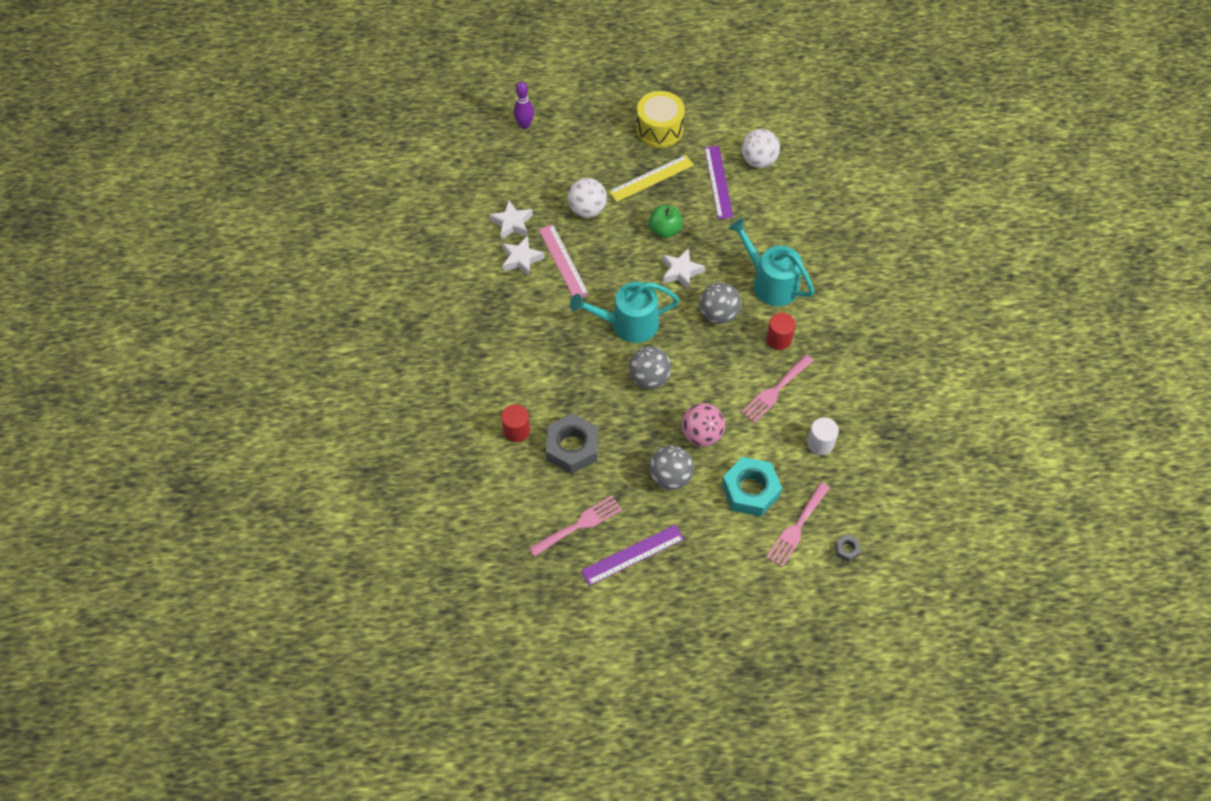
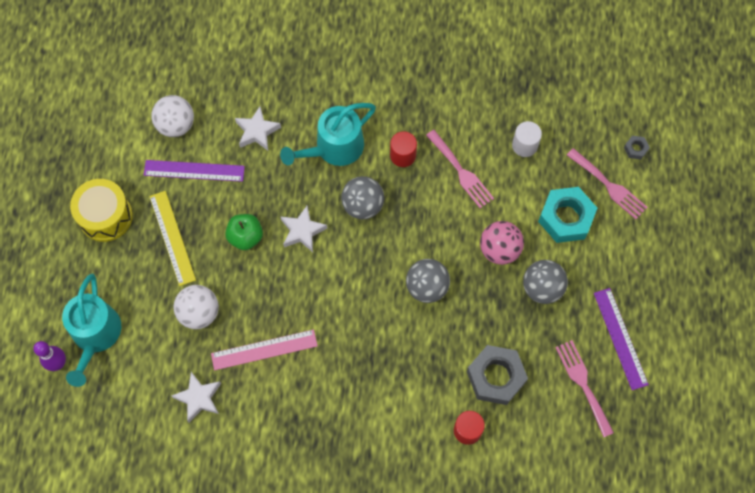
camera: 80 degrees left, 10 degrees up
white star [502,236,545,277] -> white star moved to [235,107,281,151]
turquoise watering can [570,282,679,343] -> turquoise watering can moved to [62,274,121,387]

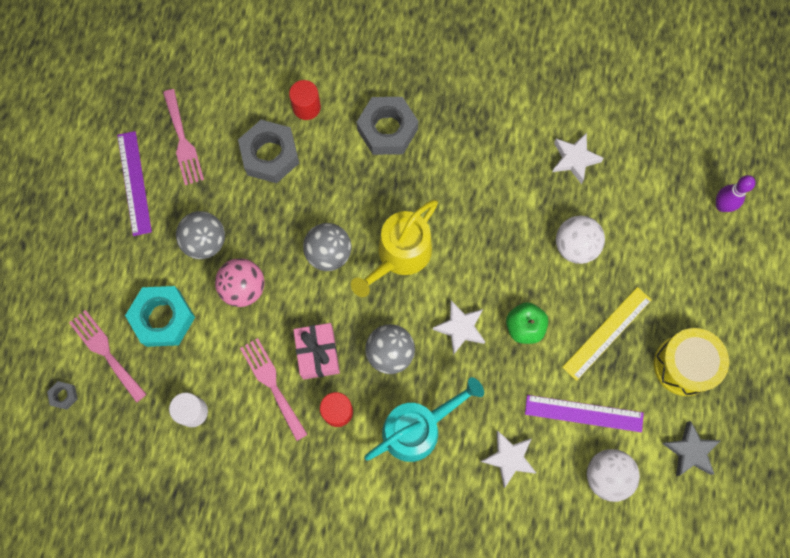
camera: 175 degrees left, 5 degrees up
turquoise watering can [62,274,121,387] -> none
yellow ruler [149,191,196,286] -> yellow ruler turned 60 degrees clockwise [562,287,652,381]
pink ruler [211,329,318,370] -> none
none -> pink gift [293,323,340,380]
none -> yellow watering can [351,200,438,297]
none -> grey nut [357,97,418,155]
none -> grey star [662,421,721,476]

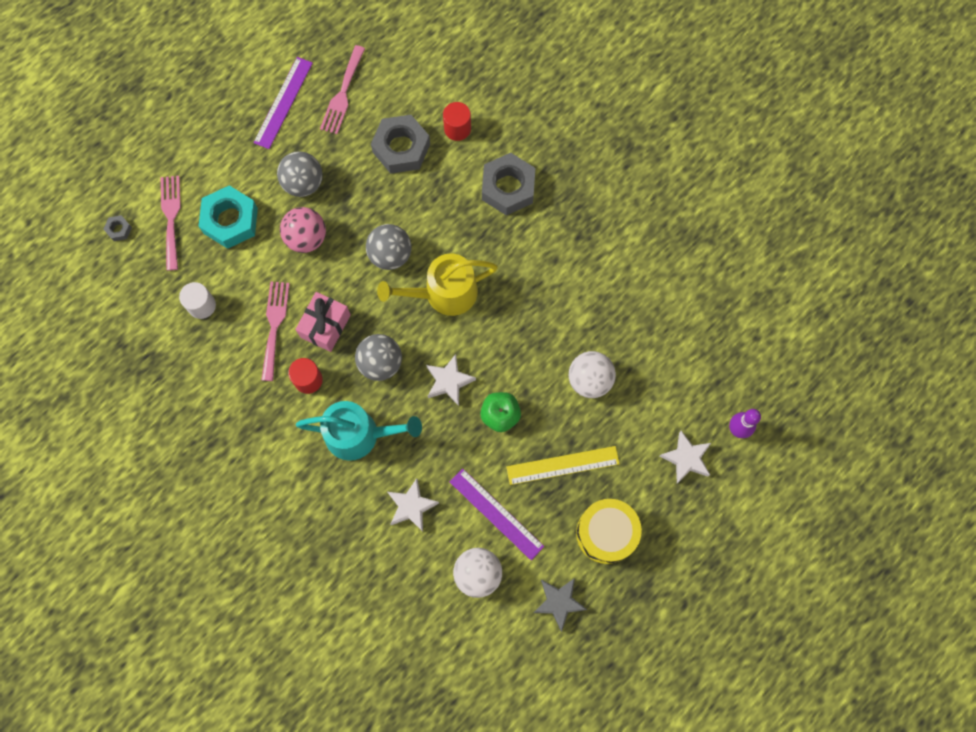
camera: 35 degrees right, 0 degrees up
white star [552,133,604,184] -> white star moved to [659,431,711,483]

